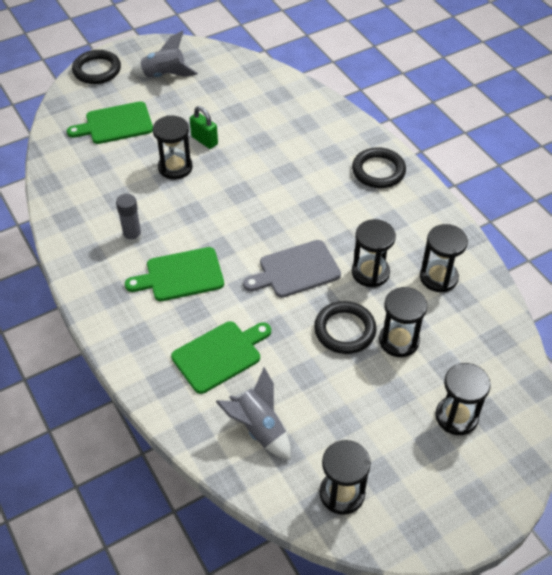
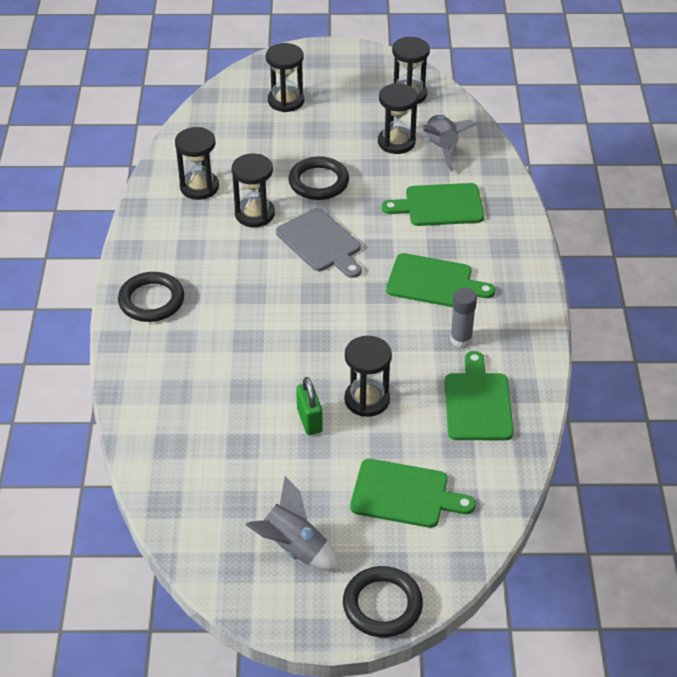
camera: 150 degrees left, 5 degrees down
grey cutting board [243,240,341,298] -> grey cutting board turned 45 degrees clockwise [276,208,362,278]
black hourglass [379,287,427,357] -> black hourglass moved to [378,83,418,154]
none -> green cutting board [445,351,514,440]

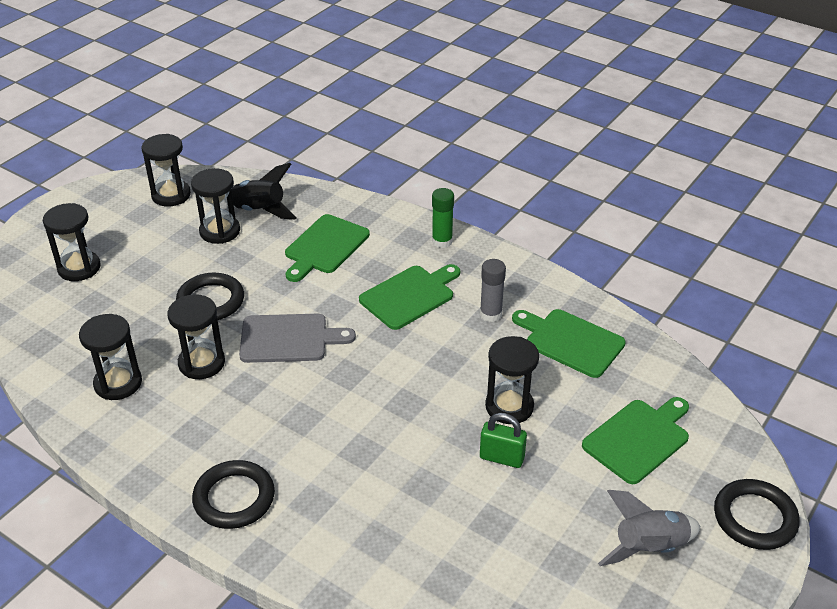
camera: 55 degrees left, 5 degrees down
grey rocket [422,115,477,172] -> black rocket [224,163,297,219]
none -> green glue stick [432,188,454,248]

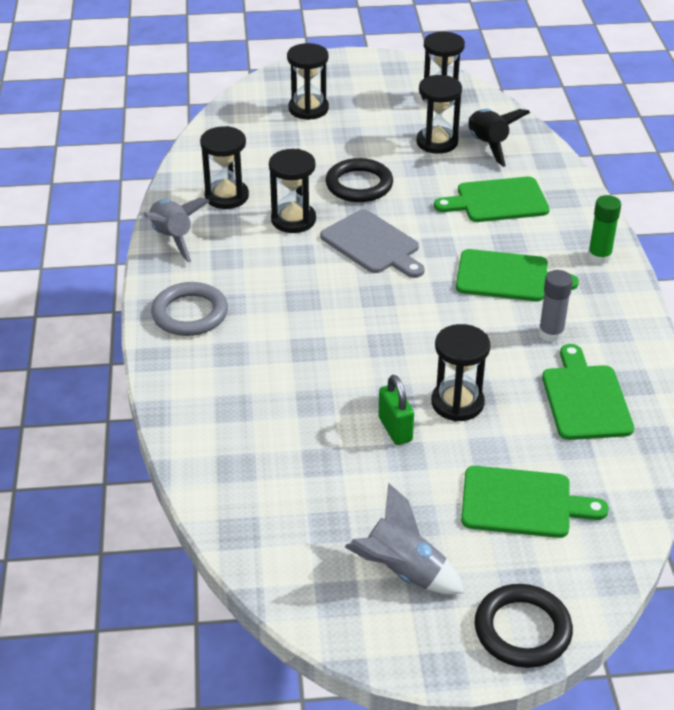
camera: 50 degrees right, 0 degrees up
black ring [192,460,275,529] -> grey ring [151,282,228,336]
none -> grey rocket [144,198,210,263]

